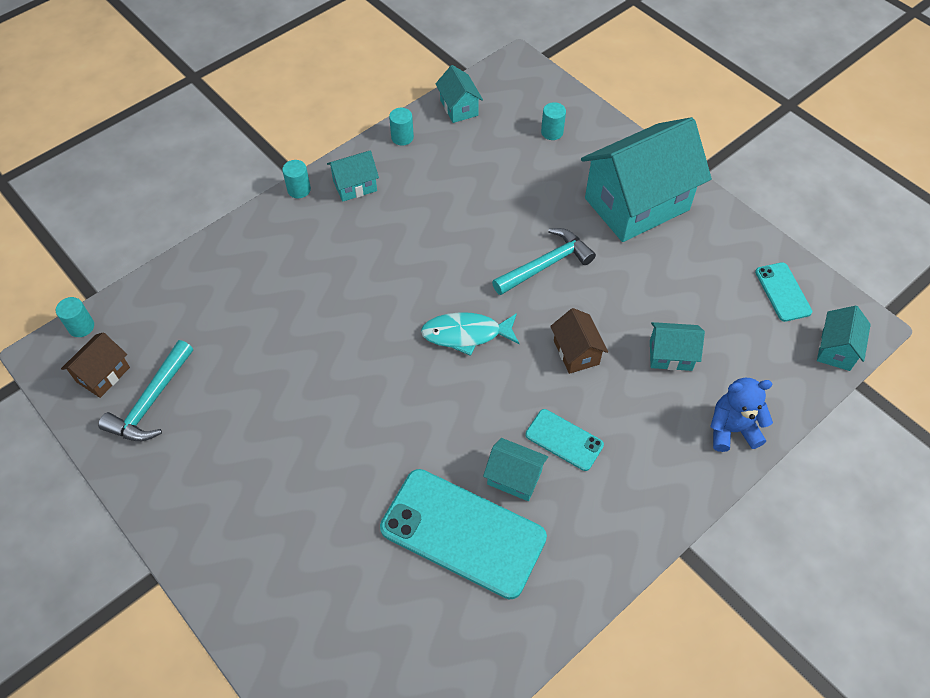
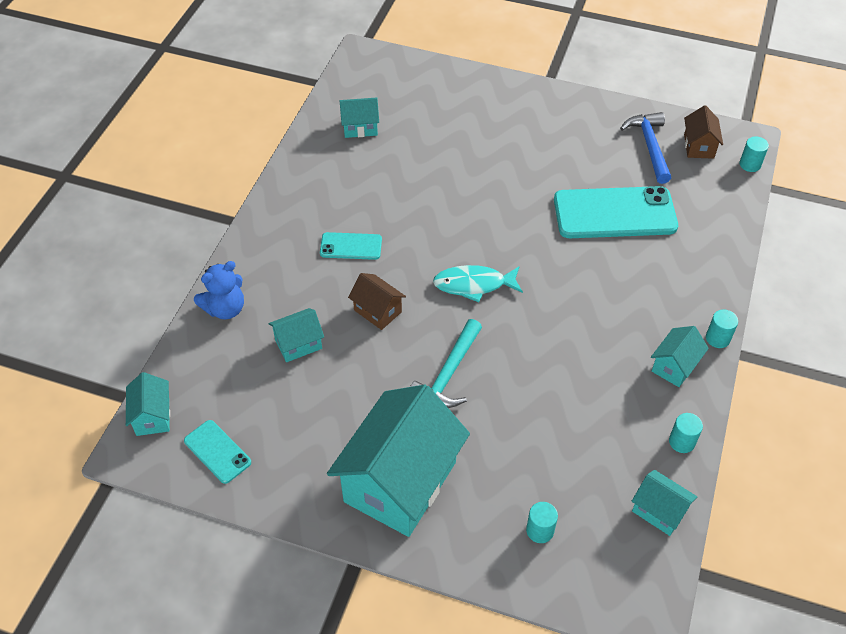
camera: 150 degrees right, 5 degrees down
turquoise hammer [98,340,193,441] -> blue hammer [620,112,671,184]
turquoise phone [380,469,547,599] -> turquoise phone moved to [554,186,678,238]
turquoise fish [421,312,519,356] -> turquoise fish turned 150 degrees counterclockwise [433,265,523,302]
turquoise house [483,438,548,501] -> turquoise house moved to [340,98,379,138]

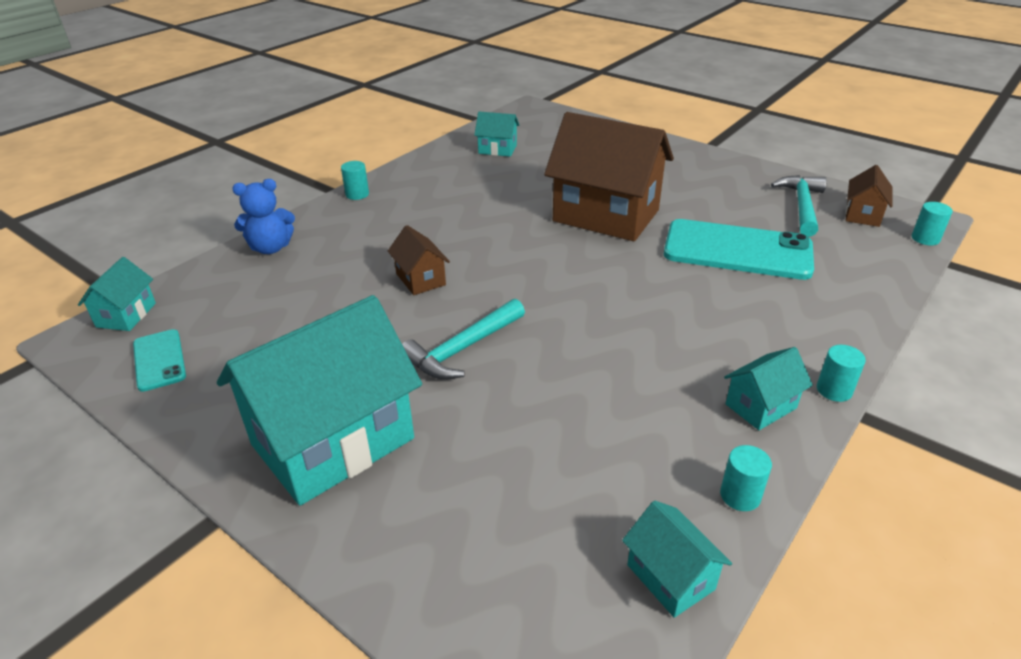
camera: 20 degrees right, 15 degrees down
turquoise house [269,308,324,362] -> none
turquoise phone [320,232,382,260] -> none
turquoise fish [433,265,523,302] -> none
turquoise cylinder [526,502,558,543] -> turquoise cylinder moved to [341,161,369,200]
blue hammer [620,112,671,184] -> turquoise hammer [771,175,827,237]
none -> brown house [544,112,674,241]

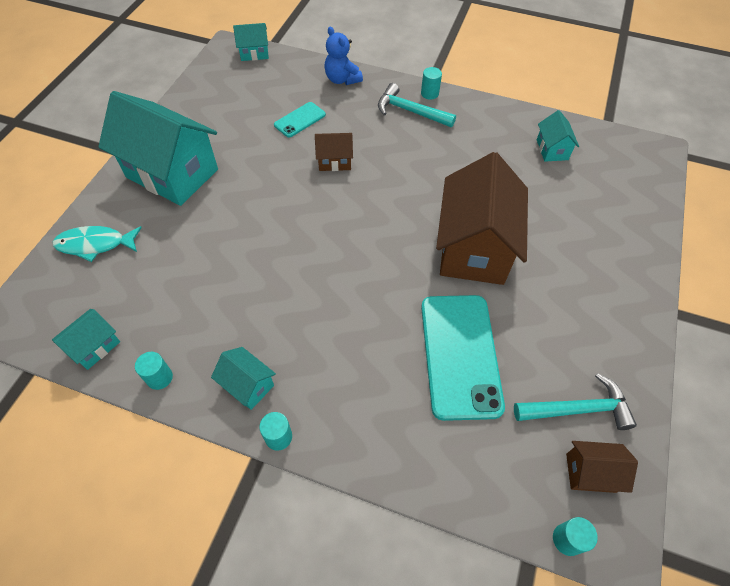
camera: 70 degrees right, 20 degrees up
turquoise phone [133,329,186,392] -> turquoise phone moved to [274,102,326,137]
brown house [388,225,450,295] -> brown house turned 45 degrees clockwise [315,133,353,171]
turquoise hammer [402,299,525,380] -> turquoise hammer moved to [378,83,456,127]
none -> turquoise fish [52,226,142,262]

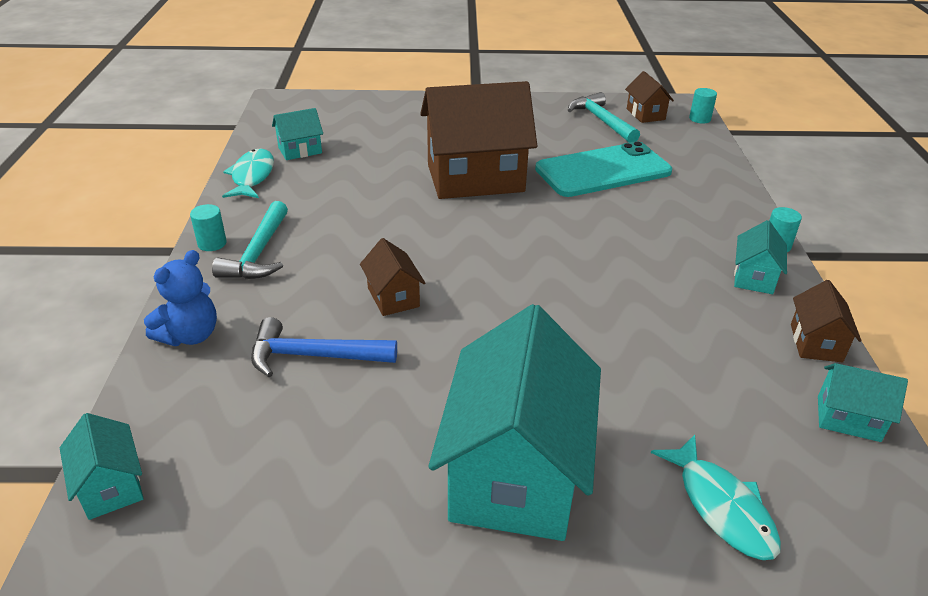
camera: 110 degrees left, 20 degrees down
turquoise cylinder [135,352,173,390] -> brown house [791,280,861,362]
turquoise phone [274,102,326,137] -> blue hammer [251,317,397,377]
none -> turquoise fish [222,149,274,198]

